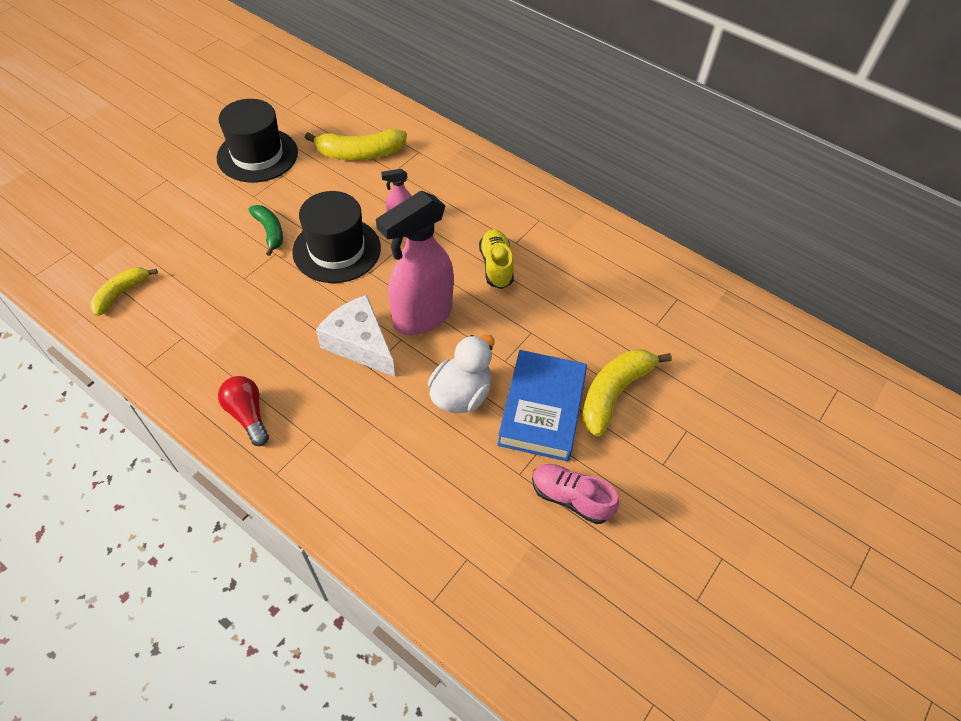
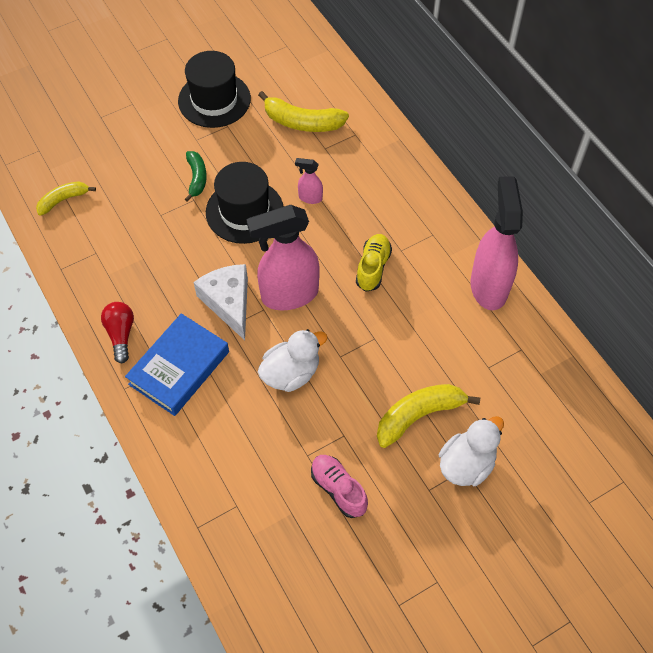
camera: 25 degrees right, 5 degrees up
blue book [497,350,587,461] -> blue book moved to [125,313,229,416]
none -> white duck [439,416,504,486]
none -> pink spray bottle [471,176,523,310]

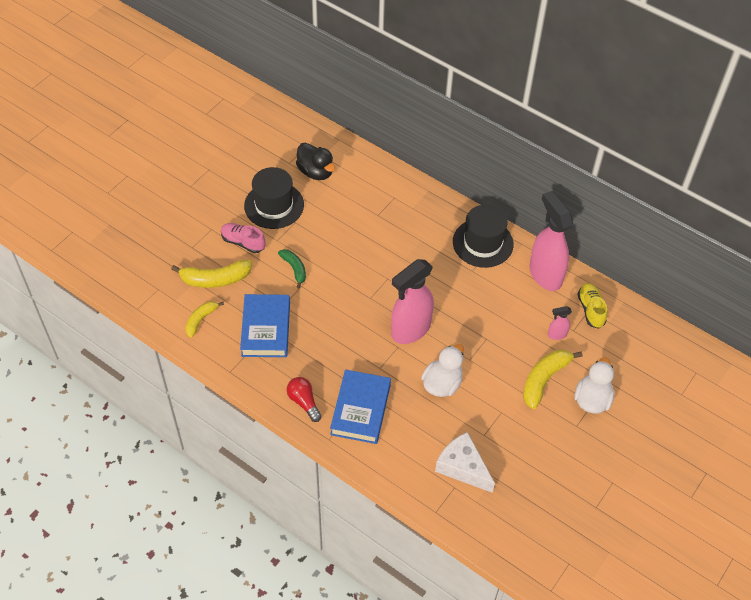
camera: 25 degrees left, 5 degrees down
white cheese [193,264,248,340] -> white cheese moved to [435,432,495,493]
black hat [206,162,283,244] -> black hat moved to [453,205,514,268]
yellow banana [258,91,349,132] -> yellow banana moved to [171,260,252,288]
pink spray bottle [295,158,323,204] -> pink spray bottle moved to [548,306,572,340]
pink shoe [311,455,368,518] -> pink shoe moved to [221,223,266,253]
yellow shoe [356,234,392,292] -> yellow shoe moved to [577,283,607,329]
none -> blue book [240,294,290,357]
none -> black duck [296,143,335,180]

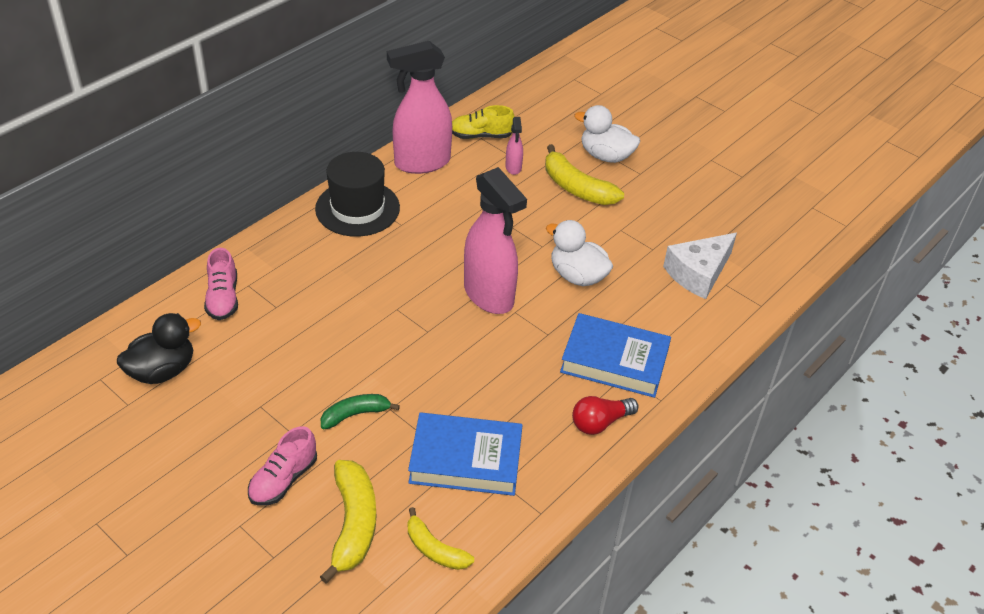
camera: 85 degrees left, 10 degrees down
black hat [244,167,304,229] -> none
none -> pink shoe [204,248,238,320]

